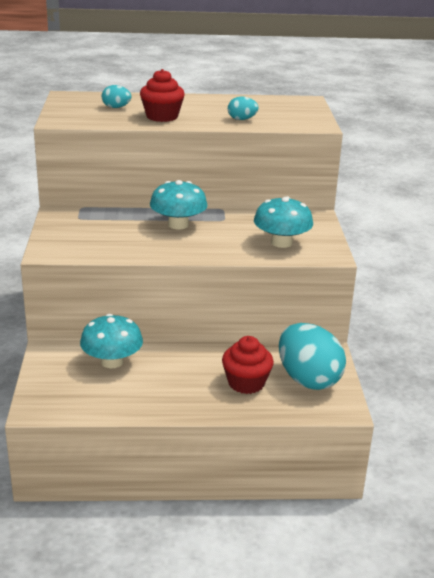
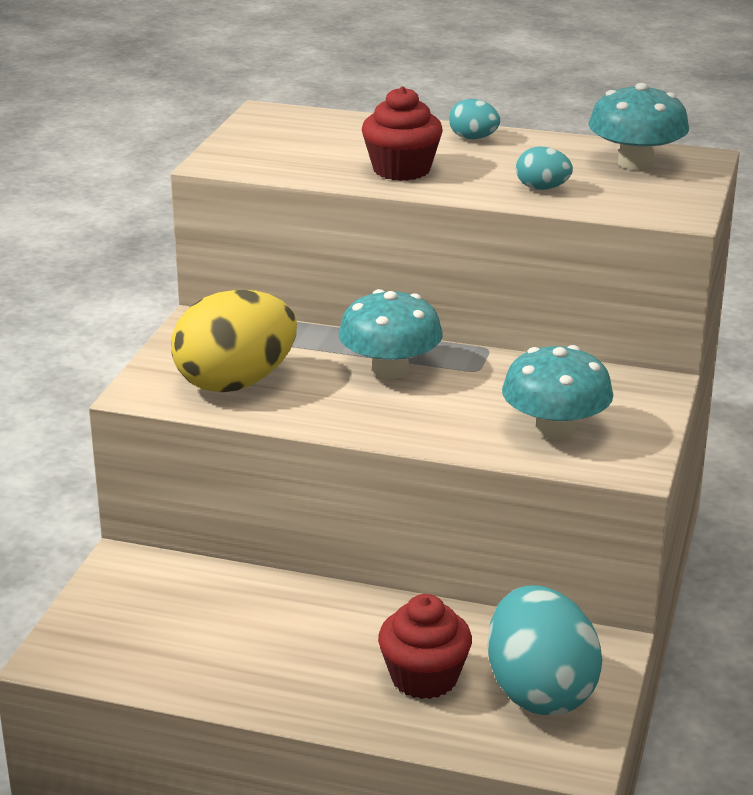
camera: 20 degrees right, 0 degrees up
turquoise mushroom [80,314,143,368] -> turquoise mushroom moved to [588,83,689,170]
turquoise egg [102,85,131,108] -> turquoise egg moved to [449,99,500,139]
none -> yellow egg [171,290,297,392]

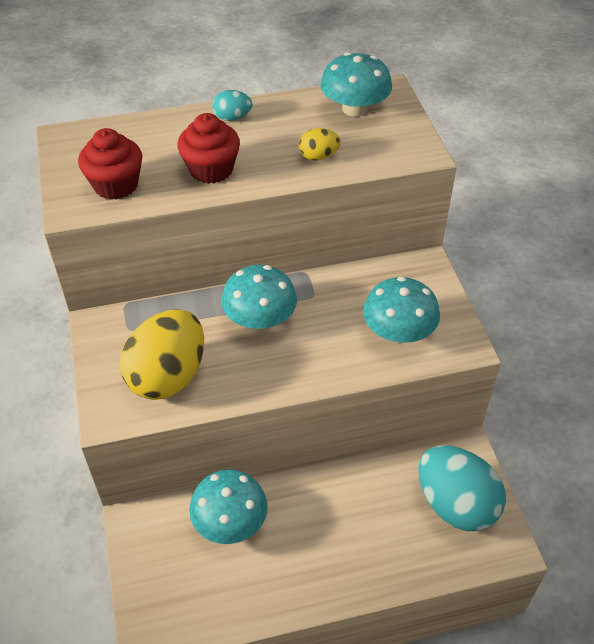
camera: 30 degrees left, 20 degrees up
red cupcake [378,594,472,699] -> red cupcake moved to [78,128,142,200]
turquoise egg [516,147,573,190] -> yellow egg [299,128,340,161]
none -> turquoise mushroom [189,469,268,544]

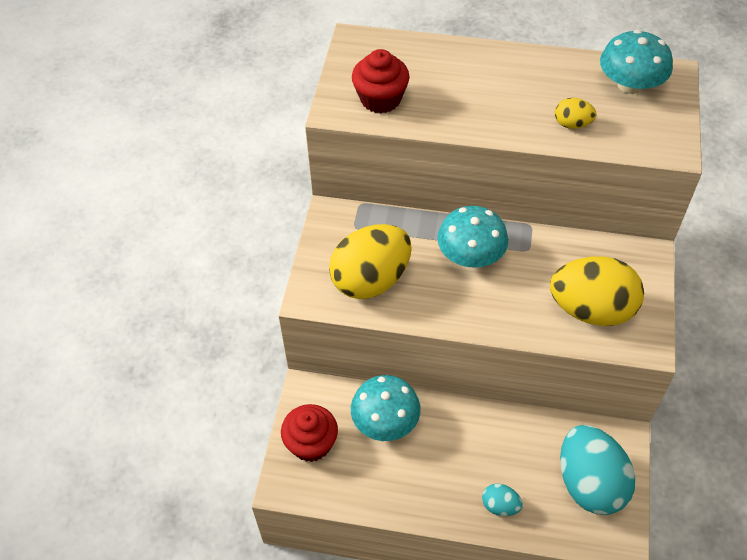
camera: 25 degrees right, 5 degrees up
red cupcake [178,113,240,184] -> red cupcake moved to [281,404,338,462]
turquoise egg [212,90,252,121] -> turquoise egg moved to [482,483,523,516]
turquoise mushroom [363,276,440,343] -> yellow egg [550,256,644,326]

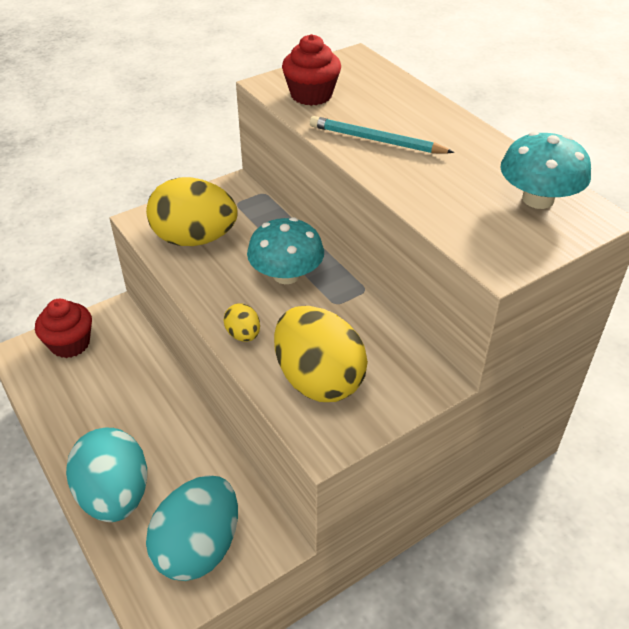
camera: 45 degrees right, 10 degrees down
turquoise mushroom [351,375,421,441] -> none
turquoise egg [482,483,523,516] -> turquoise egg [66,428,147,522], size x2.23
yellow egg [555,98,596,129] -> yellow egg moved to [223,303,260,342]
none -> turquoise pencil [310,116,454,153]

